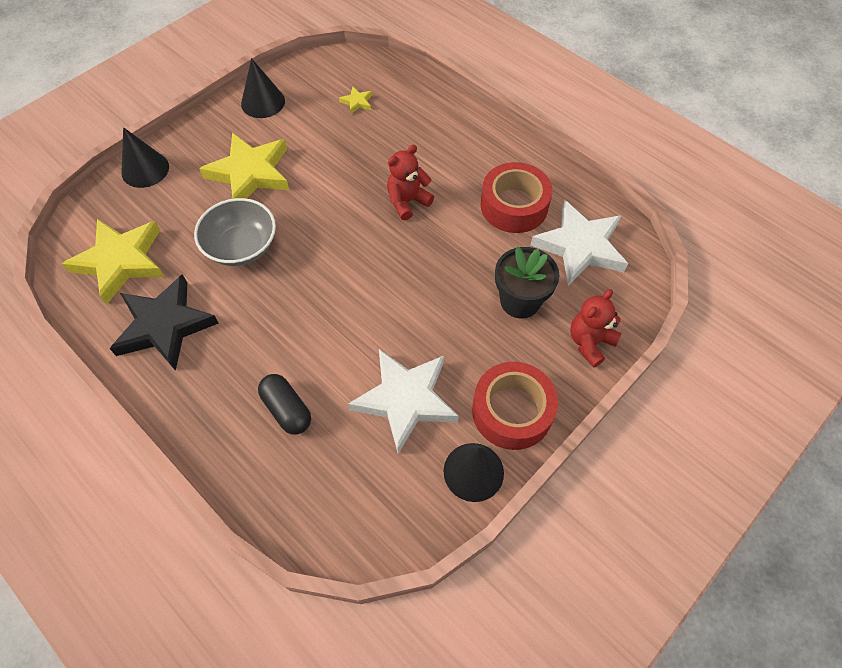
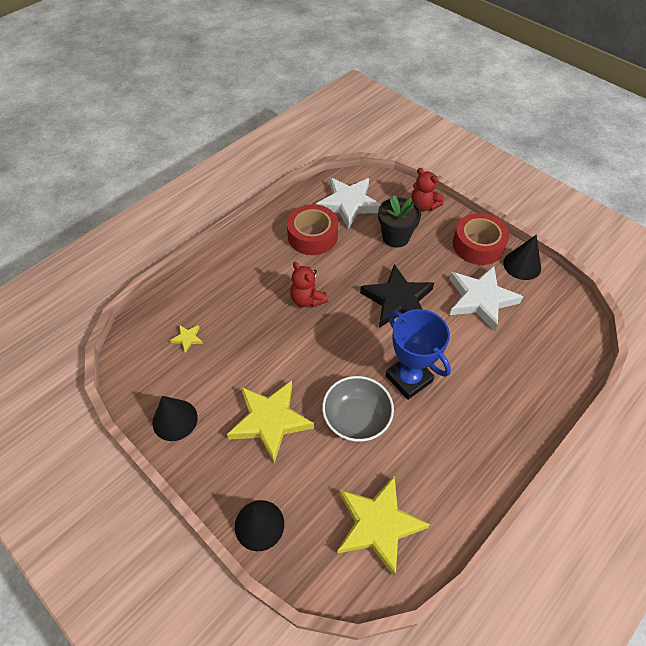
camera: 90 degrees left, 5 degrees down
black star [110,274,219,371] -> black star moved to [360,264,434,328]
black capsule [258,374,311,435] -> none
none -> blue trophy [385,309,451,400]

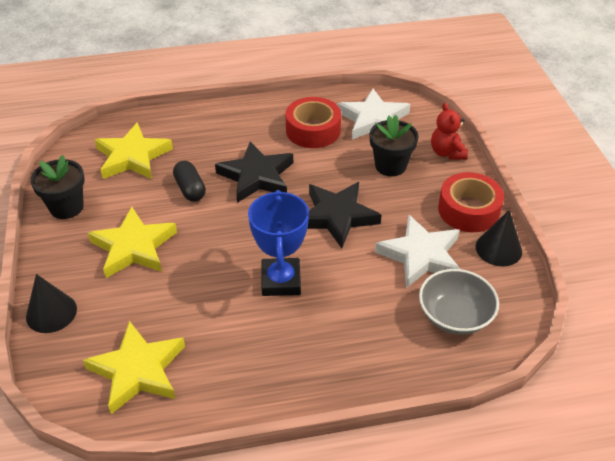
camera: 35 degrees right, 10 degrees down
black cone [152,396,198,441] -> black flower pot [30,155,85,219]
yellow star [170,325,203,353] -> yellow star [95,122,173,179], size x2.42
red teddy bear [290,262,328,307] -> black star [215,141,293,203]
grey bowl [322,376,394,442] -> grey bowl moved to [419,269,499,335]
none -> black capsule [173,161,206,202]

